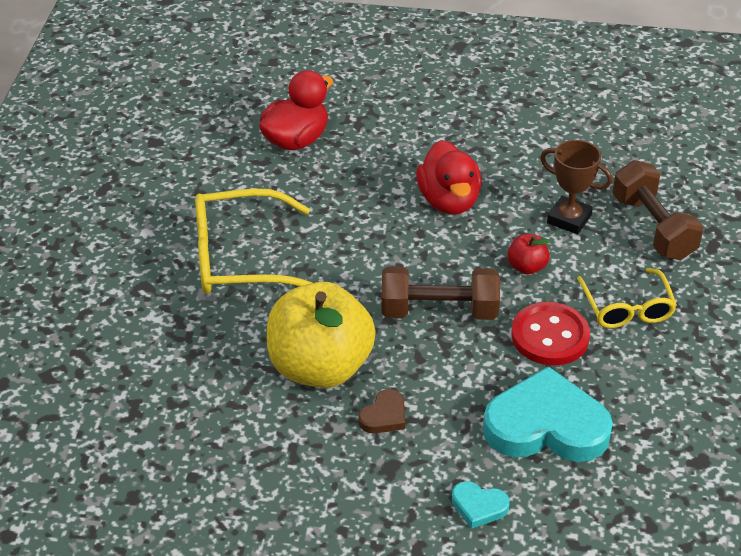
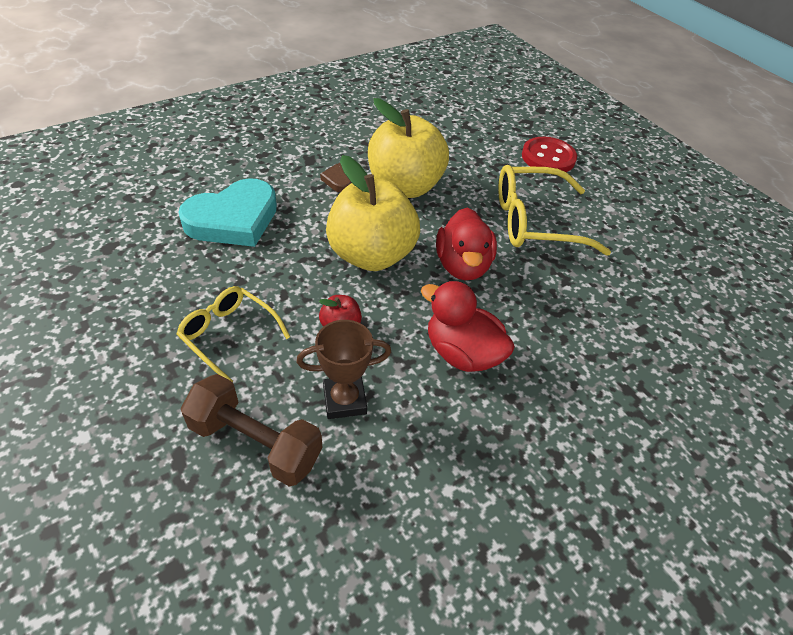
camera: 135 degrees right, 5 degrees up
yellow glasses [195,189,313,294] -> yellow glasses turned 135 degrees counterclockwise [498,165,611,256]
red duck [259,70,333,150] -> red duck moved to [436,207,497,280]
brown dumbbell [382,266,500,320] -> yellow apple [326,155,420,271]
turquoise heart [452,481,510,529] -> none
red button [511,302,590,365] -> red button moved to [522,137,577,172]

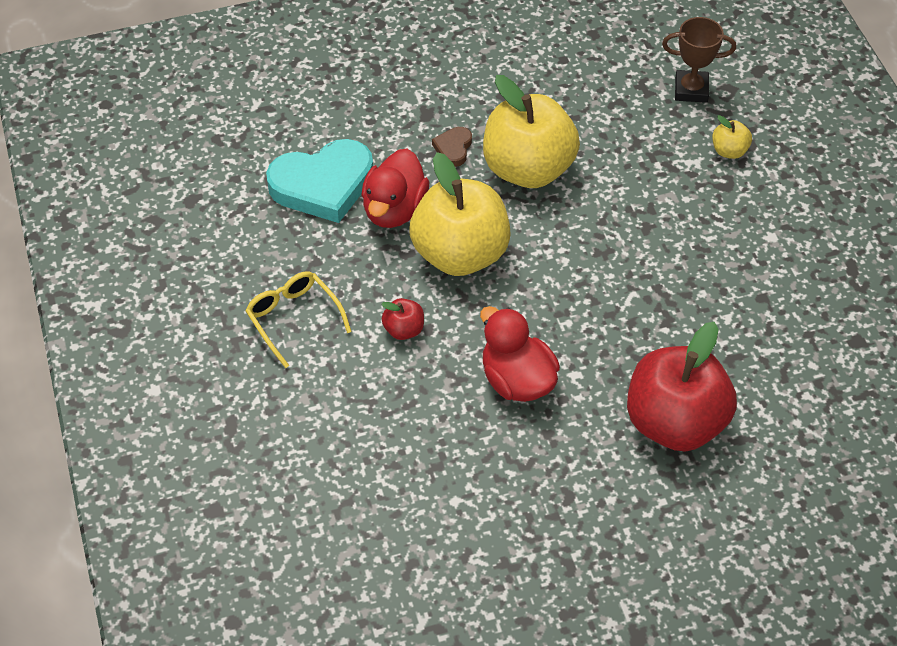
camera: 20 degrees right, 5 degrees up
brown dumbbell [181,374,322,487] -> none
brown trophy [296,320,391,419] -> brown trophy moved to [662,17,736,103]
red duck [436,207,497,280] -> red duck moved to [362,149,429,228]
yellow glasses [498,165,611,256] -> none
red button [522,137,577,172] -> yellow apple [712,115,752,159]
none -> red apple [627,322,737,452]

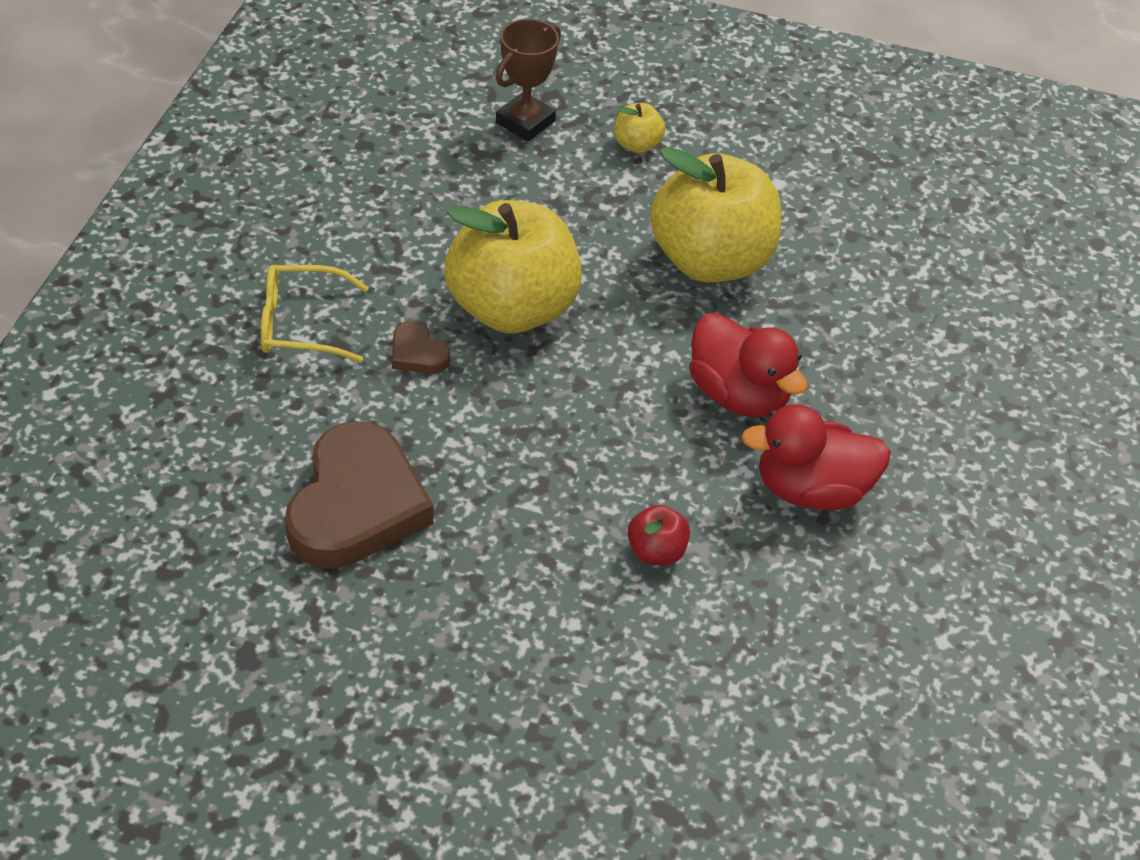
camera: 60 degrees left, 5 degrees down
yellow glasses [245,271,352,368] -> yellow glasses moved to [261,265,369,363]
turquoise heart [266,139,373,223] -> brown heart [285,421,434,569]
red duck [362,149,429,228] -> red duck moved to [689,313,808,417]
yellow apple [409,152,511,276] -> yellow apple moved to [650,147,781,282]
red apple [627,322,737,452] -> none

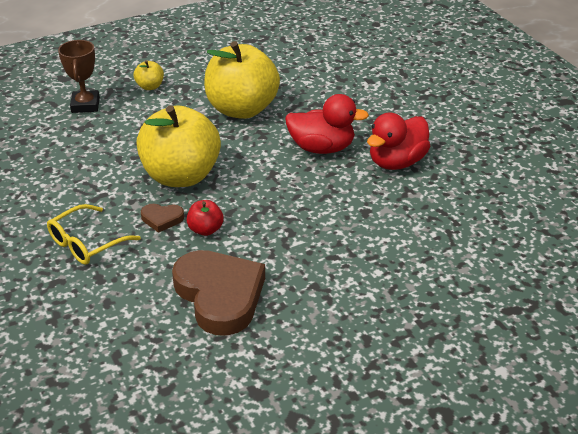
camera: 40 degrees left, 10 degrees down
red apple [627,505,690,565] -> red apple moved to [187,200,224,236]

